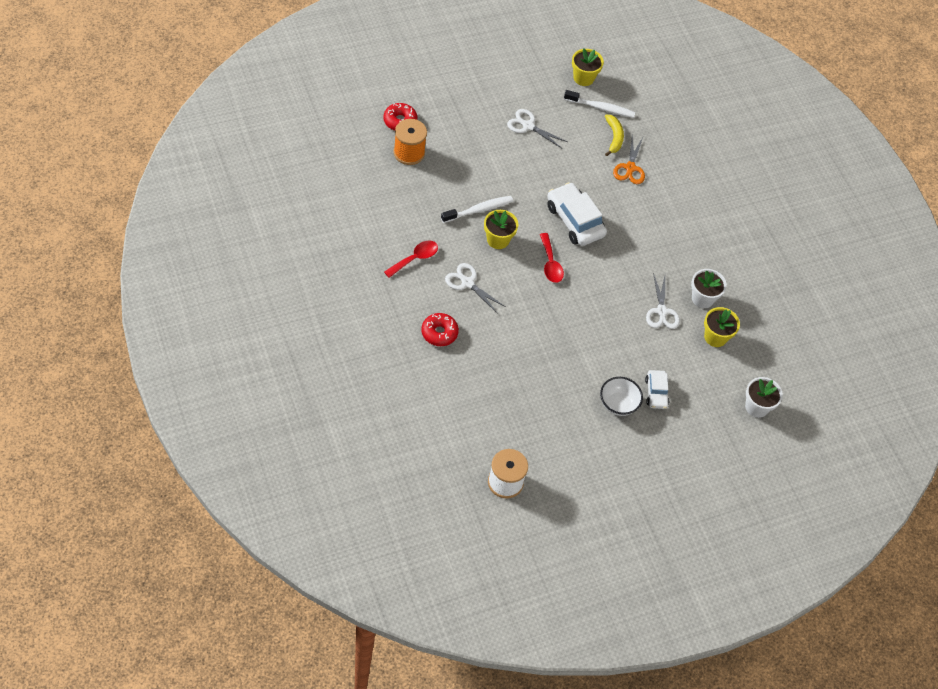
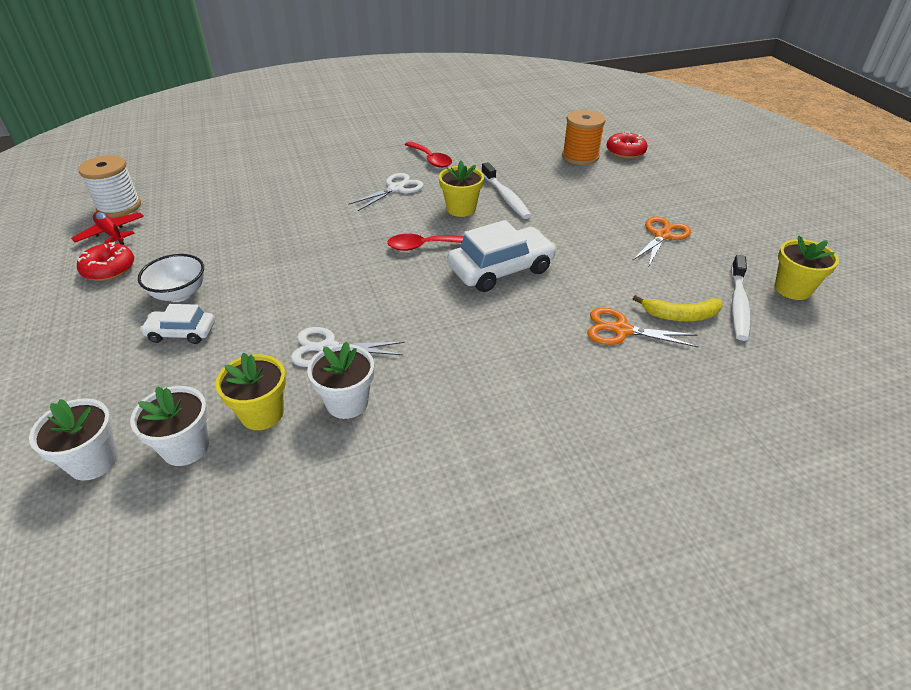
camera: 100 degrees right, 15 degrees down
red donut [421,313,459,346] -> red donut moved to [77,242,134,281]
white scissors [507,109,567,148] -> orange scissors [632,216,691,265]
none -> red plane [71,212,144,245]
none -> white flower pot [130,386,209,466]

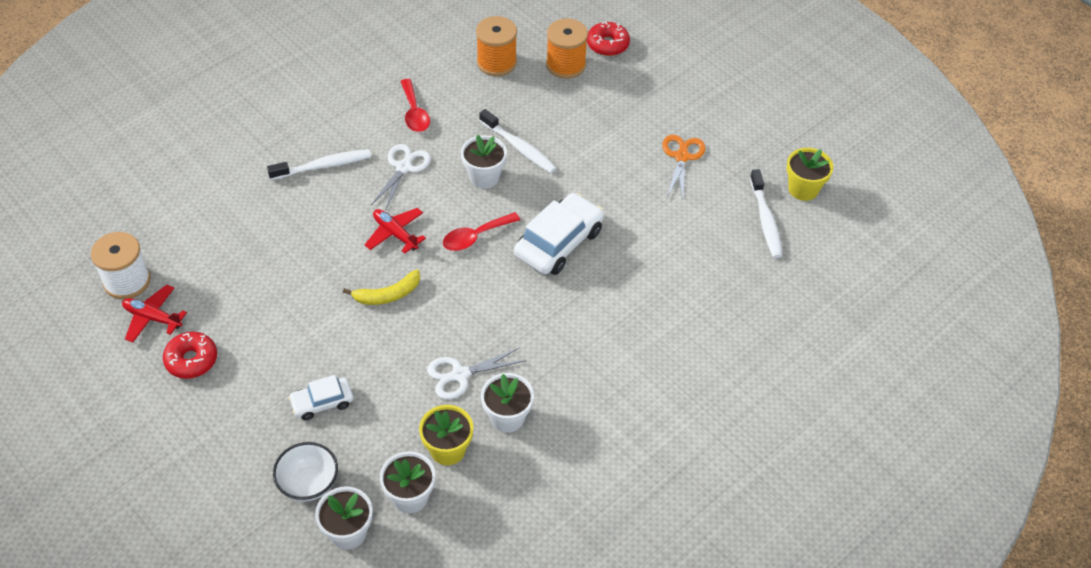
camera: 25 degrees left, 10 degrees up
white bowl [138,254,204,302] -> white bowl moved to [273,442,338,502]
red spoon [405,141,452,168] -> red spoon turned 45 degrees clockwise [400,79,430,132]
yellow flower pot [439,161,484,217] -> white flower pot [461,135,507,189]
orange scissors [587,308,699,348] -> none
yellow banana [633,295,723,321] -> yellow banana moved to [343,269,420,305]
none -> white toothbrush [267,149,371,180]
none -> red plane [365,208,426,254]
none -> orange spool [476,16,517,76]

